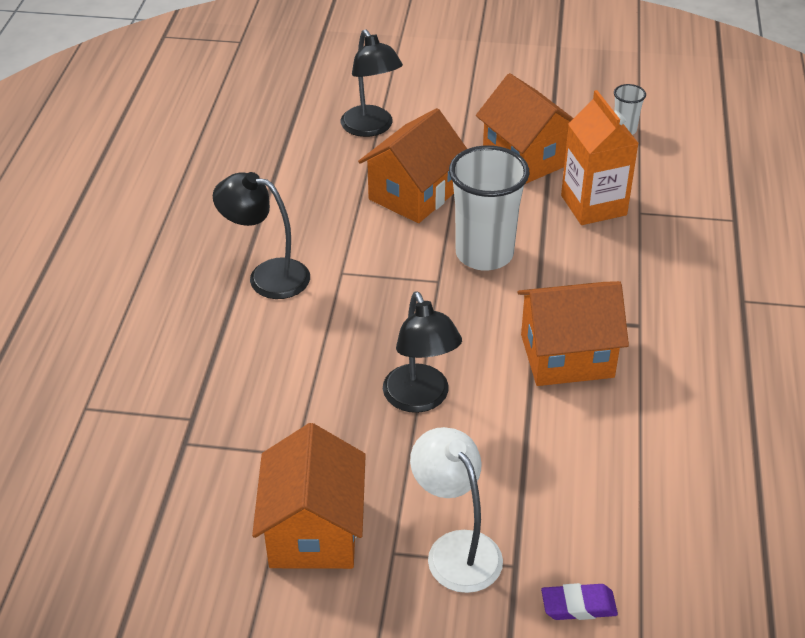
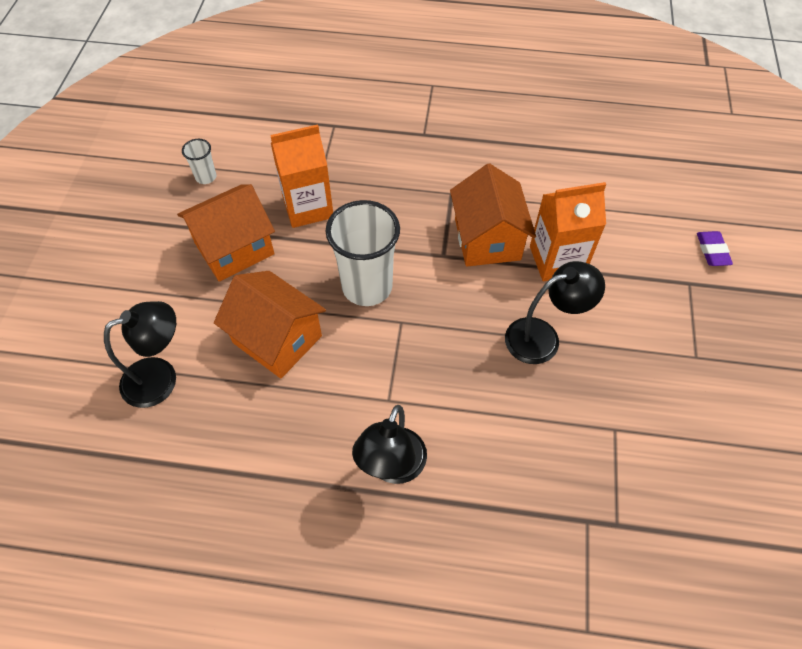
camera: 90 degrees left, 15 degrees up
orange house [252,423,366,569] -> none
white lamp [410,427,503,593] -> none
none -> orange carton [530,182,606,281]

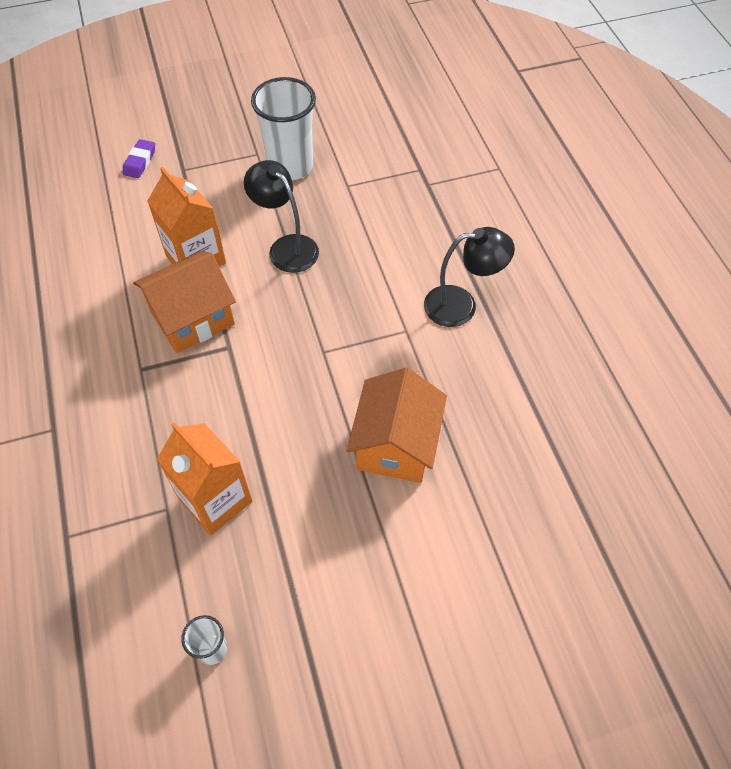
camera: 115 degrees left, 0 degrees up
black lamp [104,301,176,408] -> none
orange house [177,184,275,282] -> none
white cup [325,200,400,306] -> white cup moved to [251,77,316,180]
purple eraser [697,231,733,266] -> purple eraser turned 45 degrees counterclockwise [123,139,155,178]

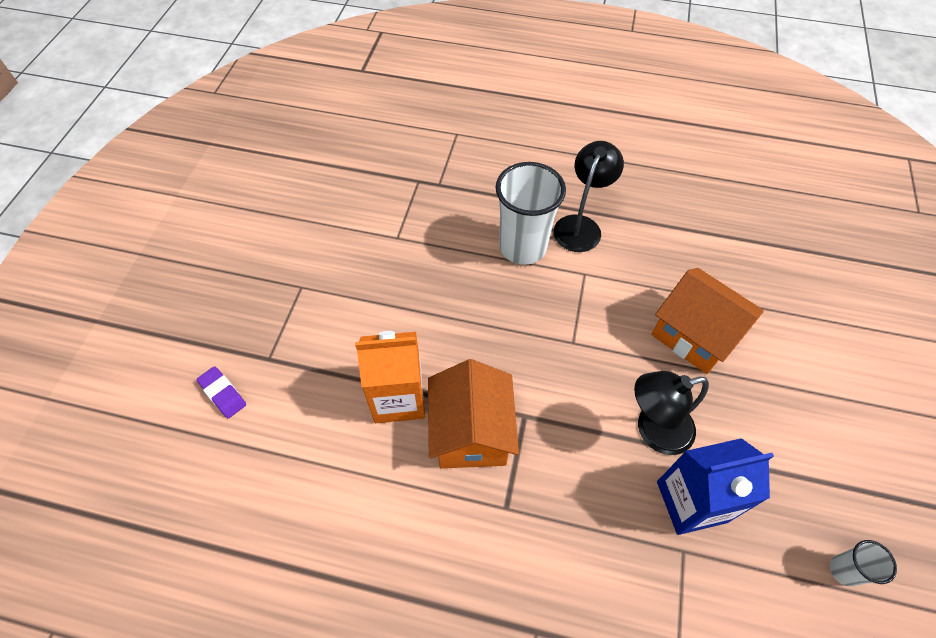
camera: 60 degrees left, 0 degrees up
orange carton [157,422,253,535] -> blue carton [657,438,774,535]
black lamp [244,160,319,273] -> black lamp moved to [634,371,709,455]
white cup [251,77,316,180] -> white cup moved to [496,162,566,265]

